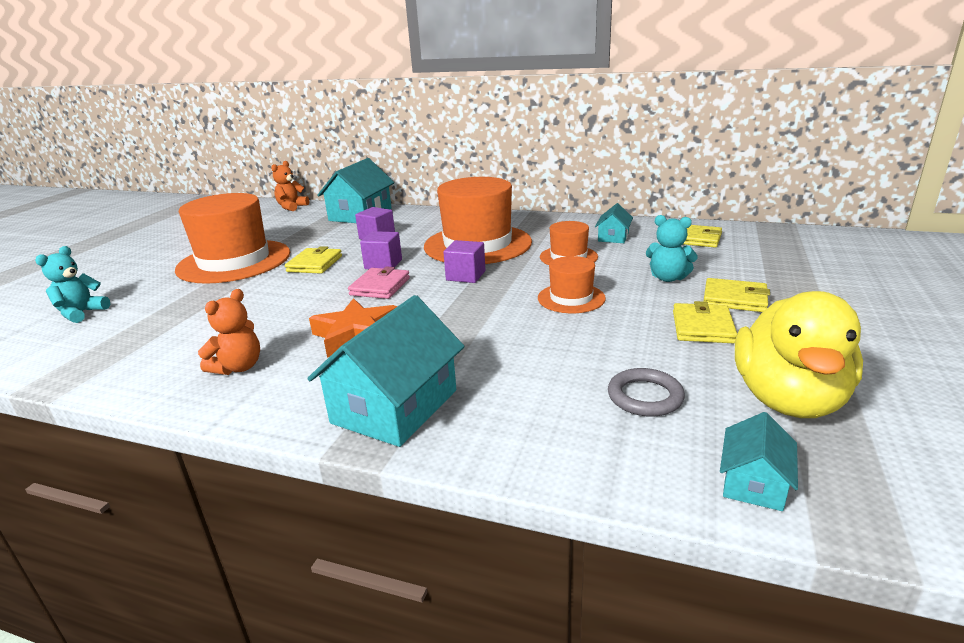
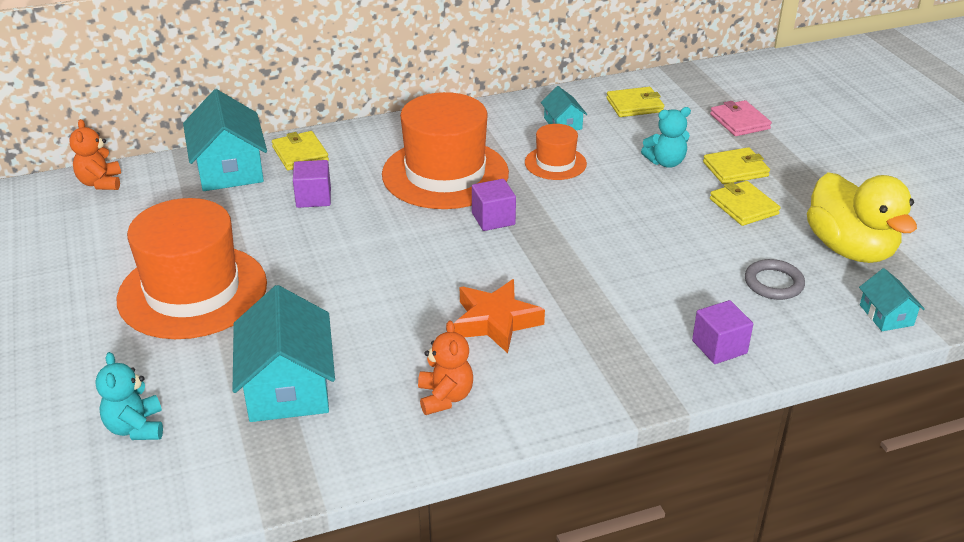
camera: 40 degrees left, 10 degrees up
yellow wallet [285,246,342,274] -> yellow wallet moved to [272,131,329,170]
turquoise house [307,295,465,447] -> turquoise house moved to [232,285,335,422]
pink wallet [348,266,410,299] -> pink wallet moved to [710,100,772,136]
purple cube [360,231,402,269] -> purple cube moved to [692,300,753,364]
orange hat [538,256,606,313] -> none

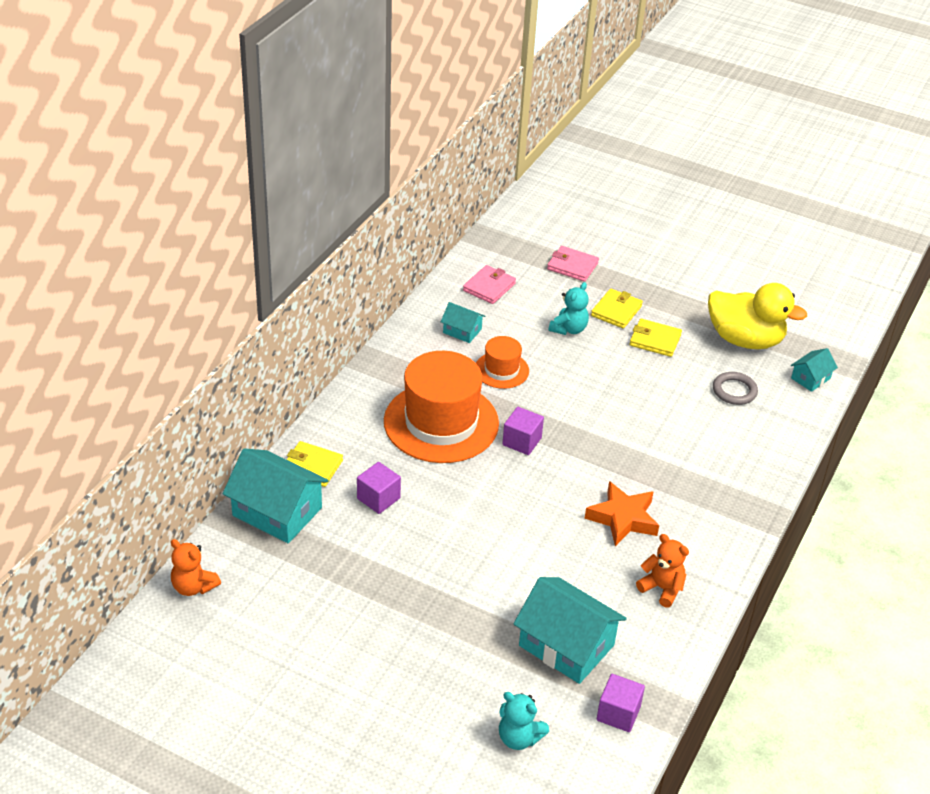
camera: 45 degrees left, 5 degrees up
orange hat [117,198,267,339] -> none
yellow wallet [607,87,664,117] -> pink wallet [463,265,516,304]
purple cube [692,300,753,364] -> purple cube moved to [597,674,645,732]
turquoise house [859,268,925,331] -> turquoise house turned 75 degrees counterclockwise [791,348,838,392]

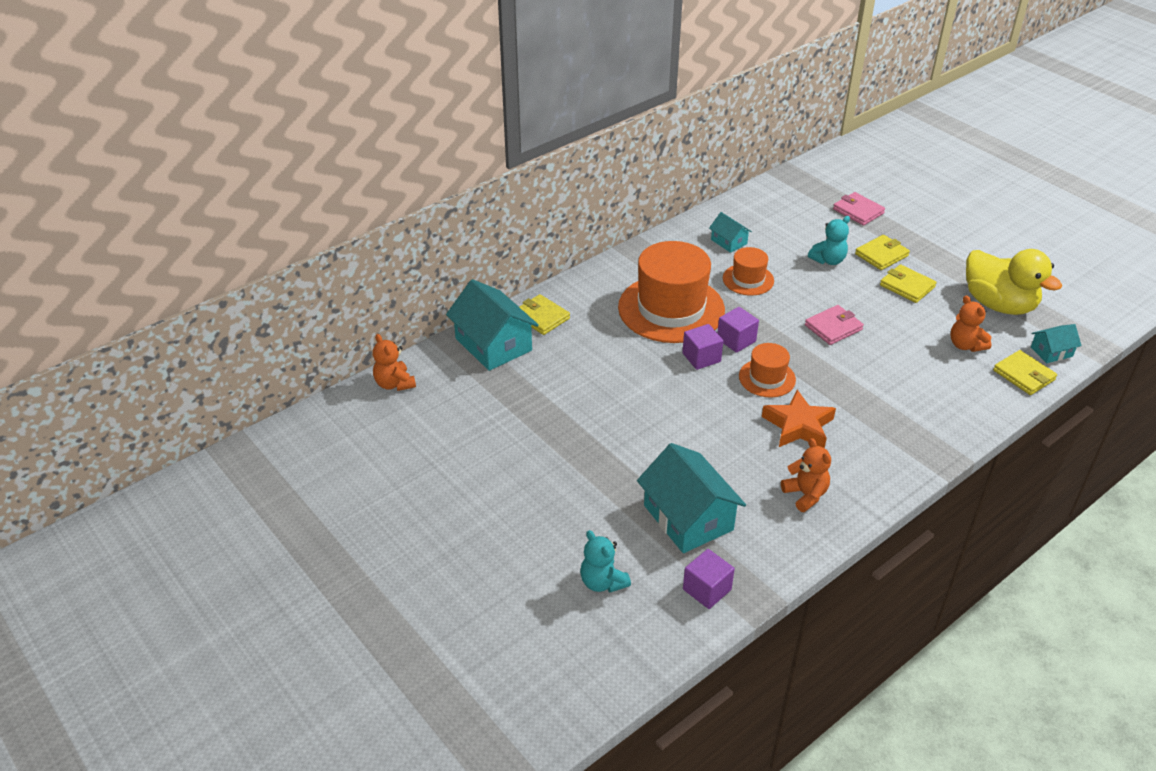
camera: 25 degrees right, 0 degrees up
purple cube [357,462,401,514] -> purple cube moved to [682,324,723,370]
pink wallet [463,265,516,304] -> pink wallet moved to [805,305,864,345]
grey ring [713,372,758,405] -> orange teddy bear [951,296,991,352]
none -> orange hat [739,343,796,398]
none -> yellow wallet [993,350,1057,395]

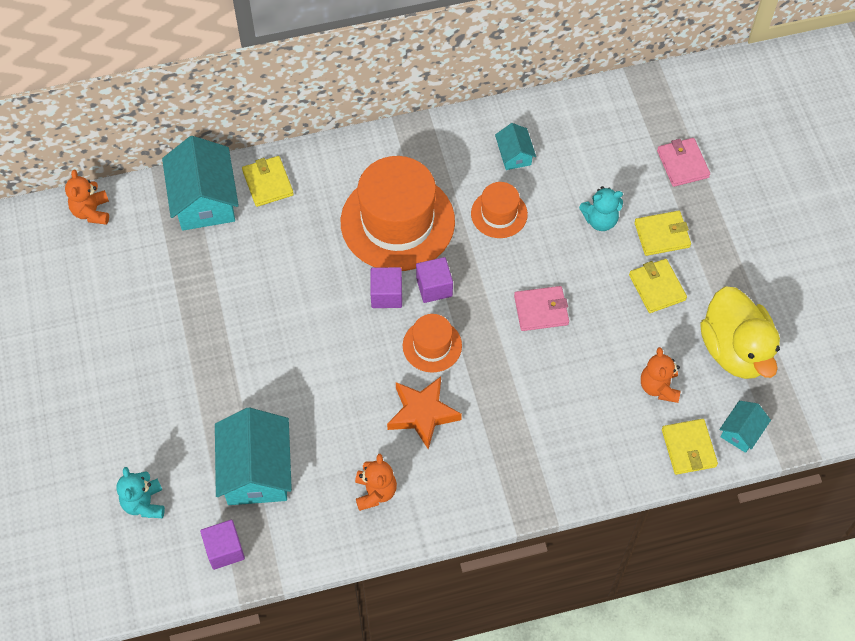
camera: 25 degrees right, 20 degrees up
turquoise house [1031,324,1082,363] -> turquoise house turned 60 degrees counterclockwise [719,401,771,453]

